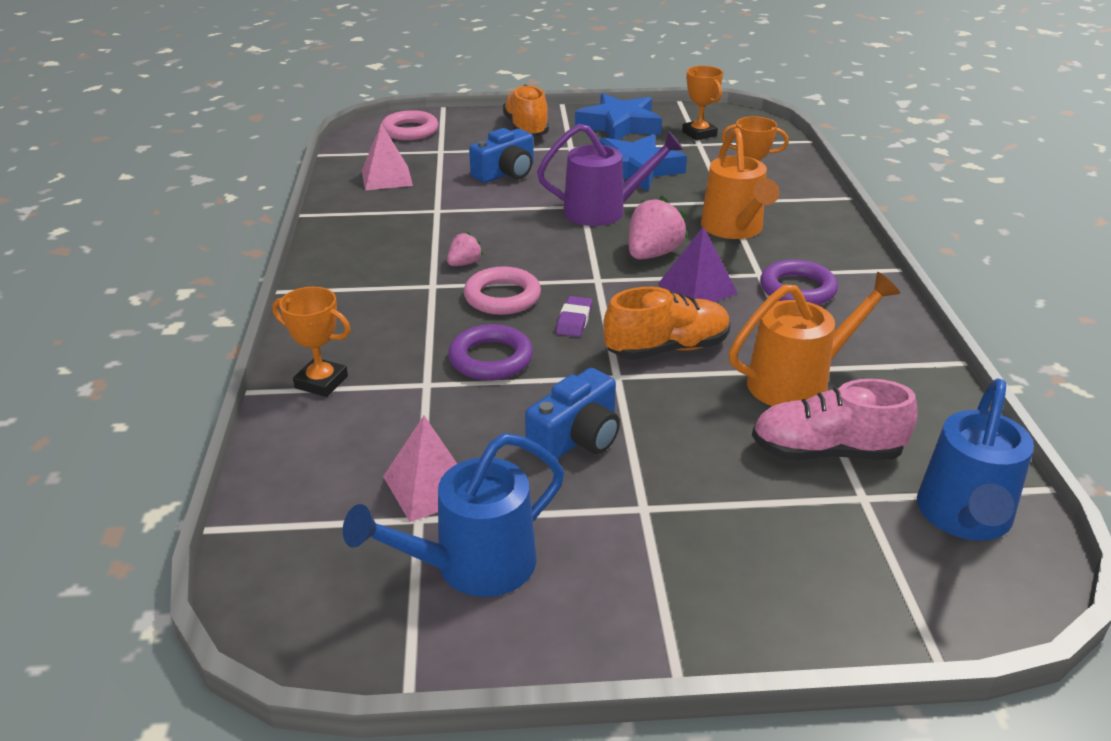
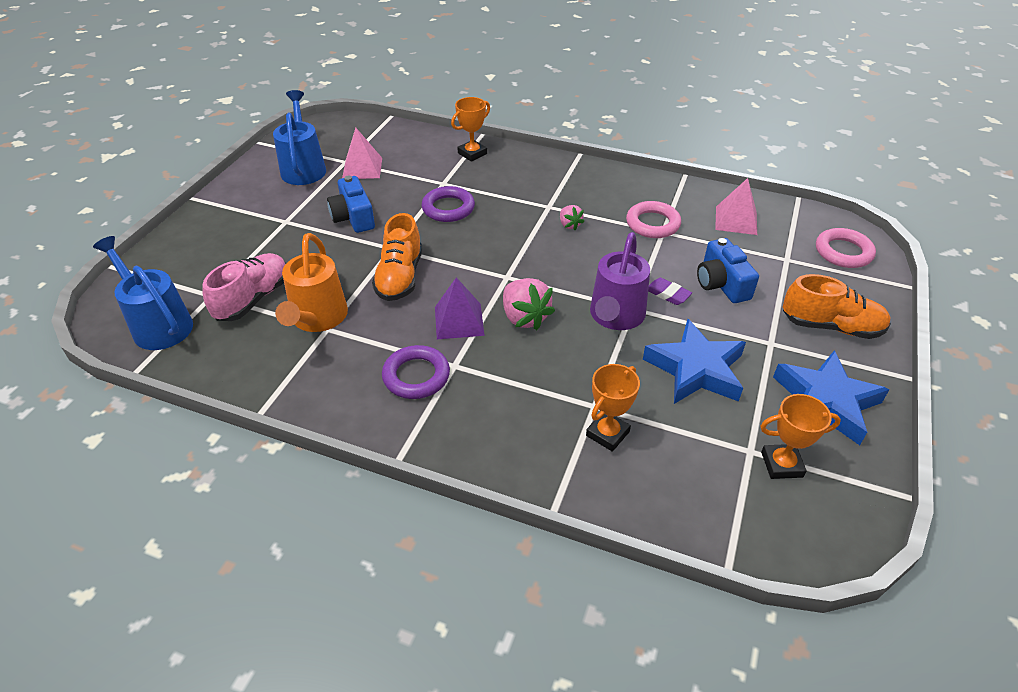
camera: 115 degrees right, 10 degrees up
pink ring [464,266,541,315] -> pink ring moved to [626,201,681,238]
purple eraser [556,296,592,337] -> purple eraser moved to [648,278,692,305]
orange watering can [701,128,779,239] -> none

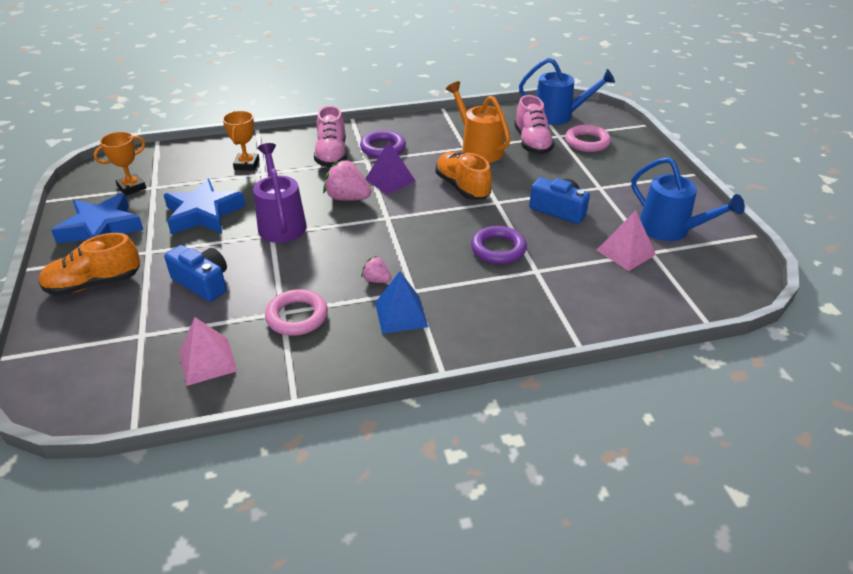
camera: 145 degrees right, 5 degrees down
orange trophy [451,97,490,162] -> none
purple eraser [648,278,692,305] -> none
pink ring [816,228,876,268] -> pink ring moved to [565,125,611,152]
none -> pink shoe [314,105,347,167]
none -> blue pyramid [375,271,428,334]

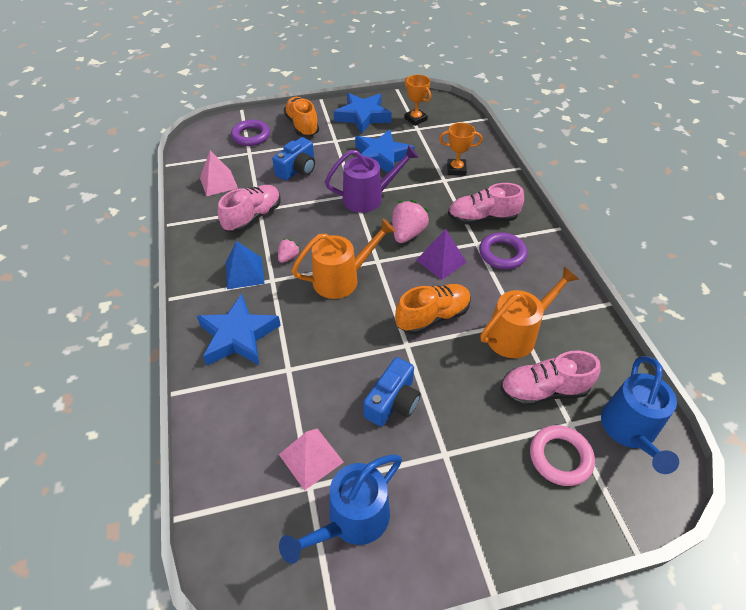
camera: 90 degrees right, 10 degrees up
pink ring [265,289,328,336] -> pink shoe [218,185,281,233]
purple ring [471,226,527,264] -> purple ring moved to [231,120,270,146]
none -> blue star [197,294,281,365]
none -> orange watering can [292,219,396,299]

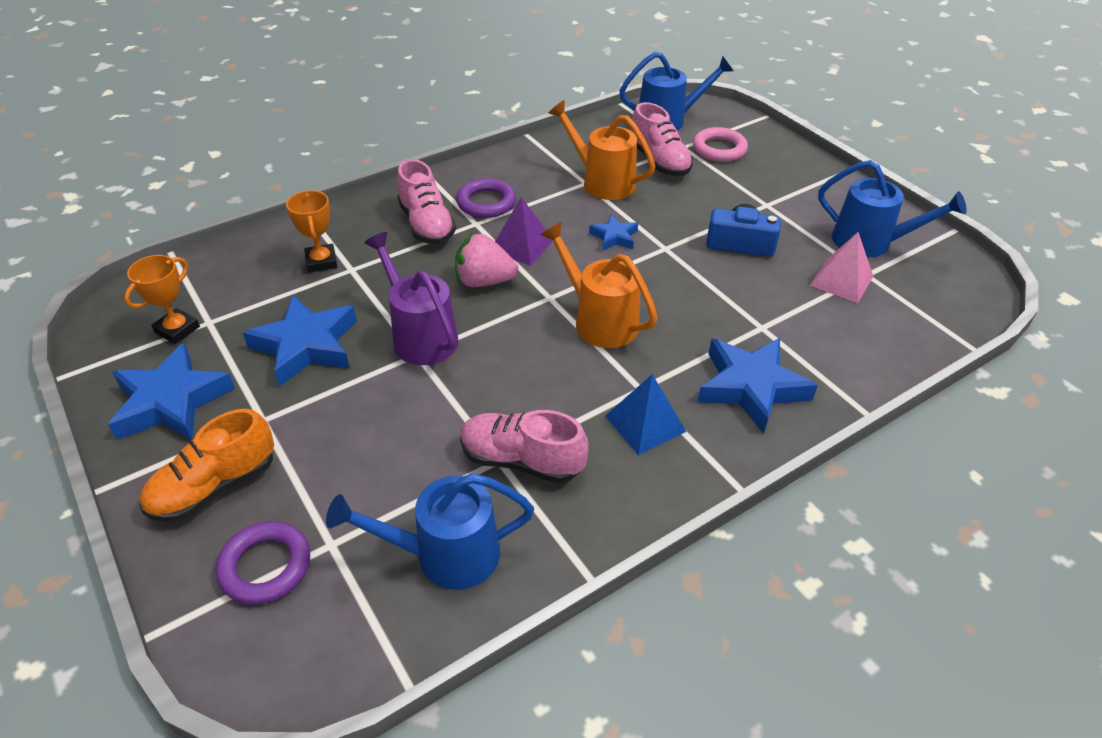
camera: 110 degrees left, 5 degrees down
pink pyramid [200,151,238,196] -> blue watering can [326,473,534,590]
blue camera [272,137,315,180] -> none
pink strawberry [278,239,301,263] -> none
orange shoe [395,284,471,335] -> blue star [589,214,638,251]

